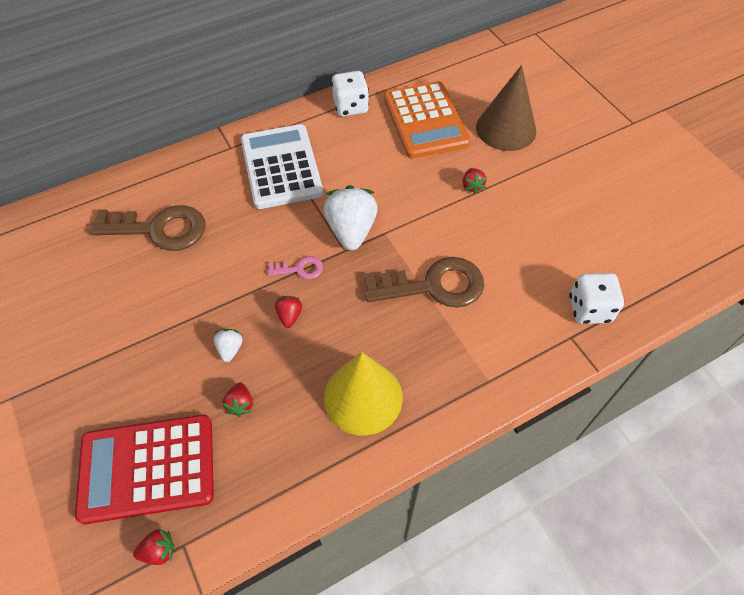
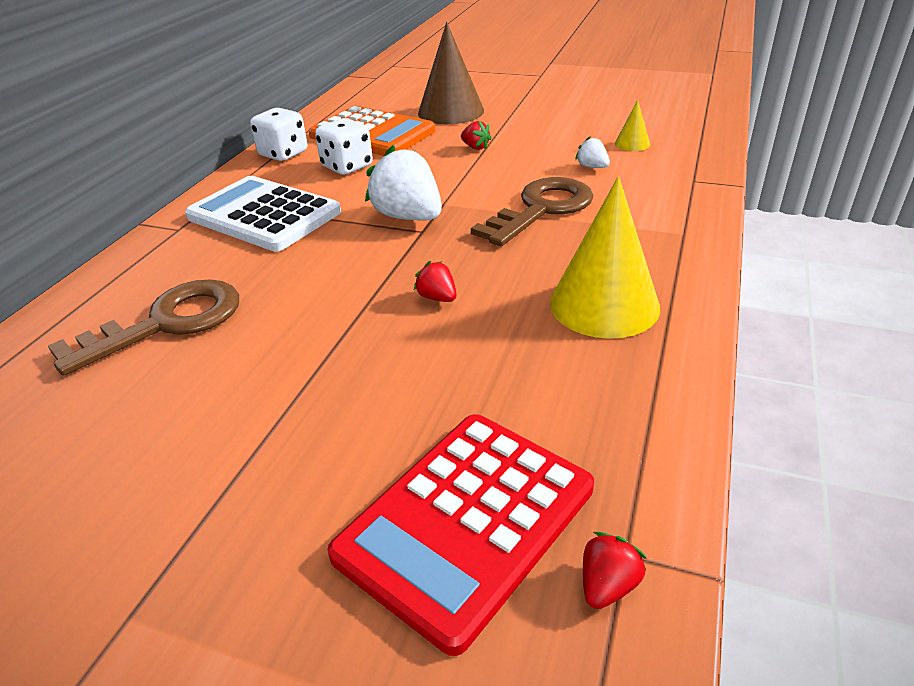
camera: 40 degrees left, 20 degrees down
white strawberry [214,329,242,362] -> white strawberry moved to [575,137,610,168]
red strawberry [222,382,253,417] -> none
pink key [268,256,323,279] -> none
white dice [569,273,624,324] -> white dice moved to [315,118,373,175]
none -> yellow cone [615,100,650,151]

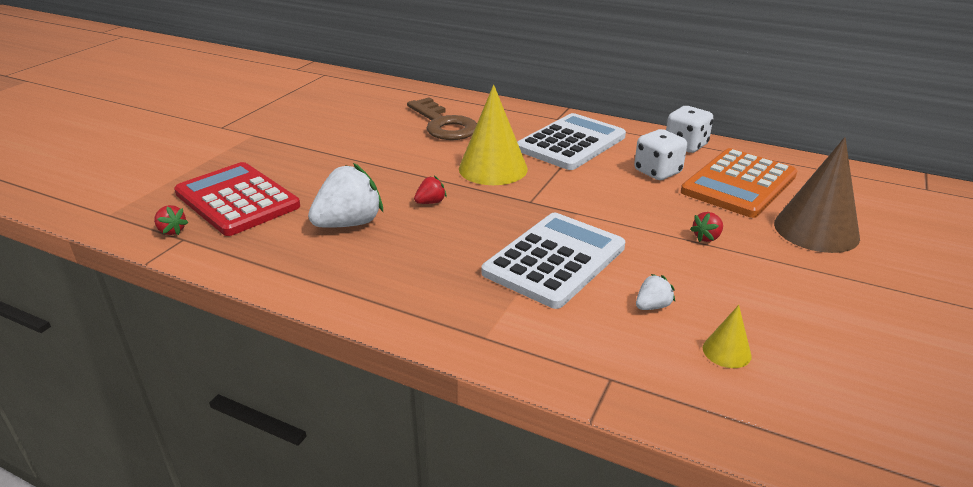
camera: 95 degrees right, 5 degrees down
white strawberry [365,145,442,221] -> white strawberry moved to [308,163,383,228]
brown key [471,177,594,246] -> white calculator [482,213,625,309]
yellow cone [550,176,660,339] -> yellow cone moved to [459,85,528,185]

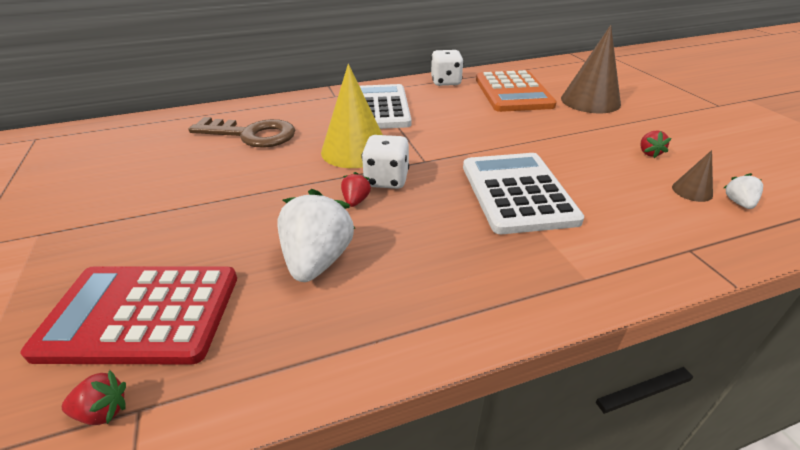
camera: 45 degrees left, 5 degrees up
white dice [634,129,687,180] -> white dice moved to [361,135,409,189]
white strawberry [636,274,675,310] -> white strawberry moved to [724,173,763,209]
red strawberry [690,212,723,242] -> red strawberry moved to [641,130,671,158]
yellow cone [703,305,752,368] -> brown cone [672,150,713,202]

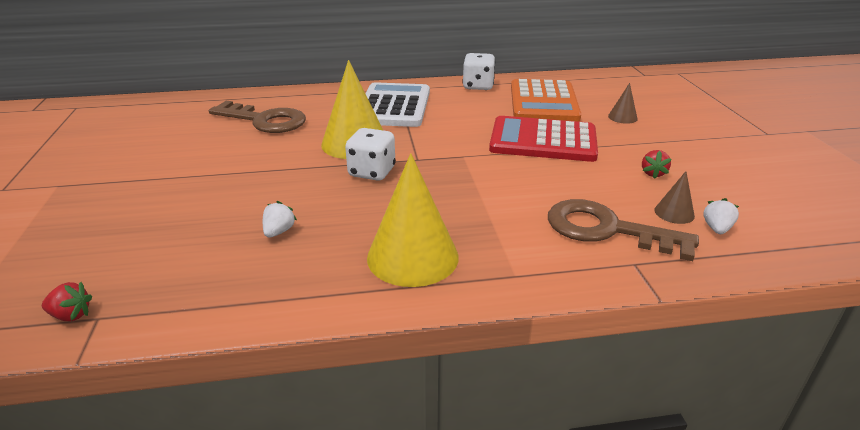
camera: 10 degrees right, 5 degrees down
red calculator [21,267,237,364] -> red calculator moved to [489,116,598,162]
white strawberry [277,189,355,282] -> white strawberry [263,201,297,238], size x0.47
red strawberry [341,172,371,207] -> none
white calculator [463,153,585,234] -> none
brown cone [561,25,621,113] -> brown cone [608,83,638,124], size x0.46
none -> yellow cone [367,153,459,287]
none -> brown key [548,199,699,261]

